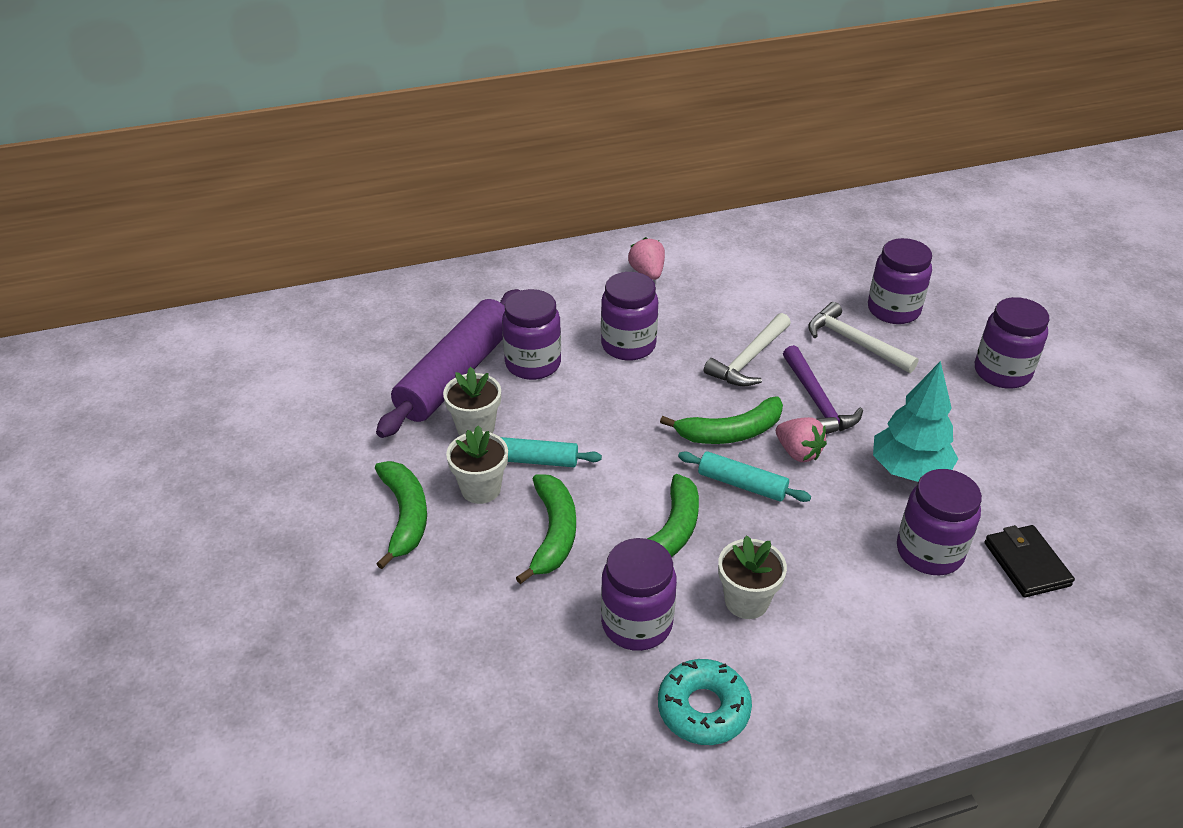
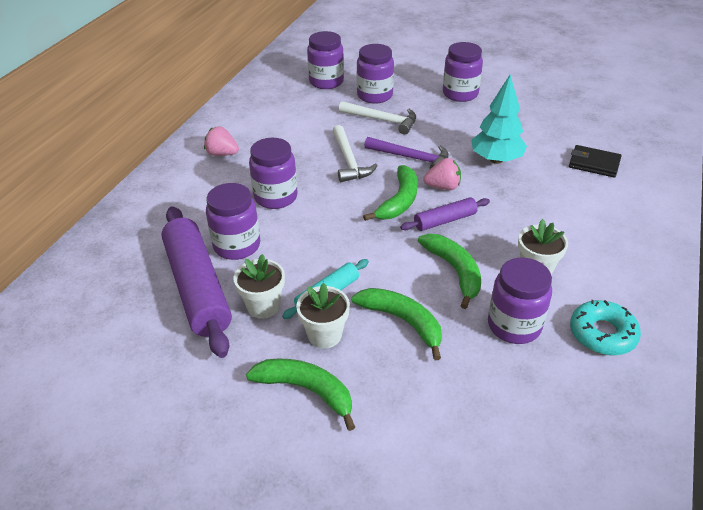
camera: 50 degrees left, 0 degrees up
turquoise rolling pin [678,451,811,502] -> purple rolling pin [400,197,490,231]
white hammer [808,302,918,373] -> white hammer turned 150 degrees counterclockwise [339,101,416,135]
purple jar [897,469,982,575] -> purple jar moved to [307,31,344,89]

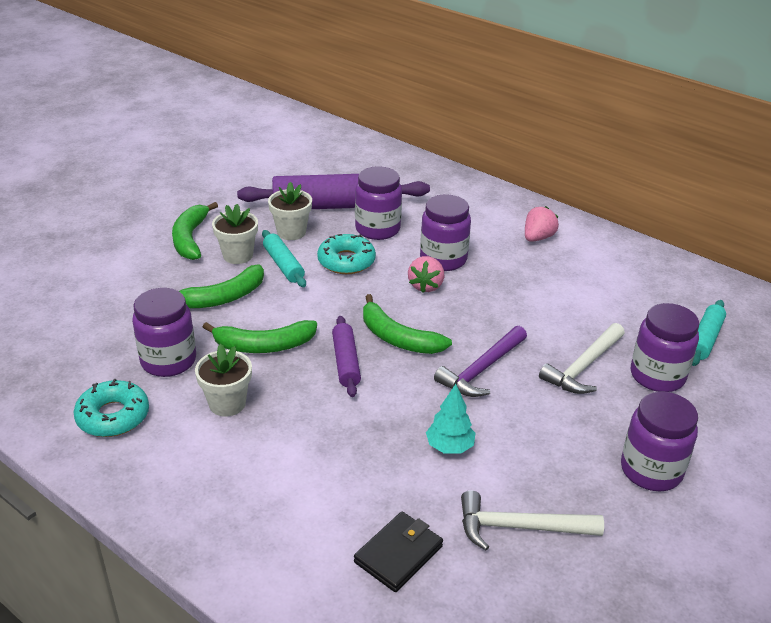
camera: 105 degrees right, 5 degrees down
green banana [246,358,355,431] -> green banana turned 135 degrees clockwise [172,202,218,260]
purple jar [307,31,344,89] -> turquoise rolling pin [692,300,726,366]
white hammer [332,125,378,182] -> white hammer moved to [461,490,604,550]
pink strawberry [423,158,461,190] -> pink strawberry moved to [408,256,444,293]
turquoise tree [471,75,527,164] -> turquoise tree [426,384,475,454], size x0.61
none -> turquoise donut [317,234,376,274]

